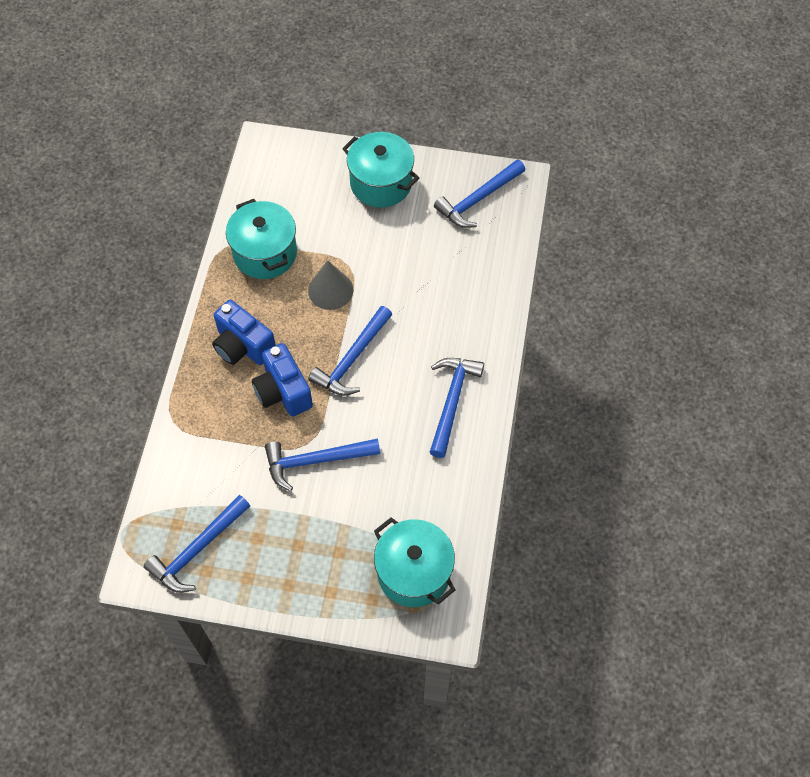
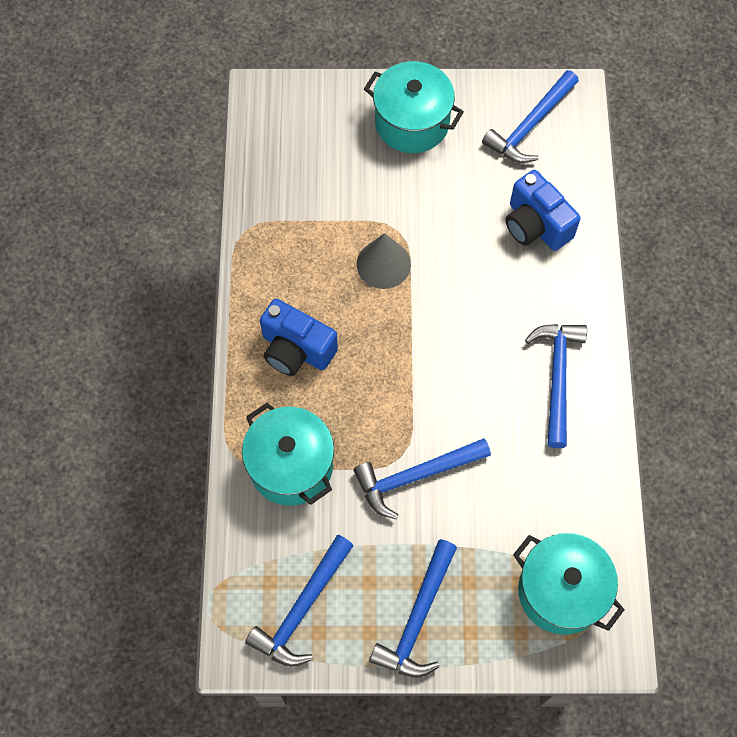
camera: 10 degrees left, 5 degrees up
turquoise pot [226,199,297,279] -> turquoise pot moved to [242,403,334,506]
blue camera [252,343,313,417] -> blue camera moved to [505,170,581,251]
blue hammer [308,306,392,396] -> blue hammer moved to [369,539,457,677]

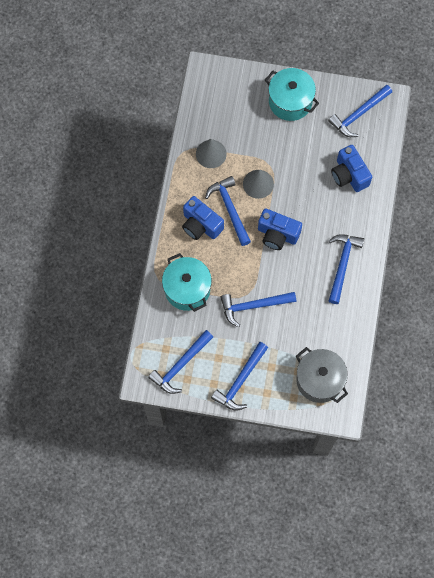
camera: 10 degrees right, 5 degrees up
turquoise pot [513,533,625,635] -> grey pot [296,347,348,403]
none -> grey cone [196,139,227,168]
none -> blue hammer [205,176,251,246]
none -> blue camera [258,209,302,250]

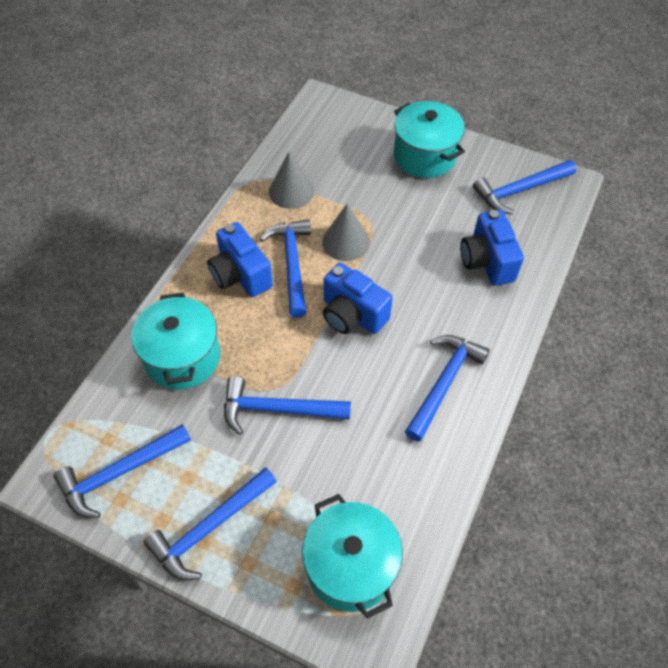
camera: 15 degrees right, 15 degrees down
grey pot [296,347,348,403] -> turquoise pot [302,494,403,618]

